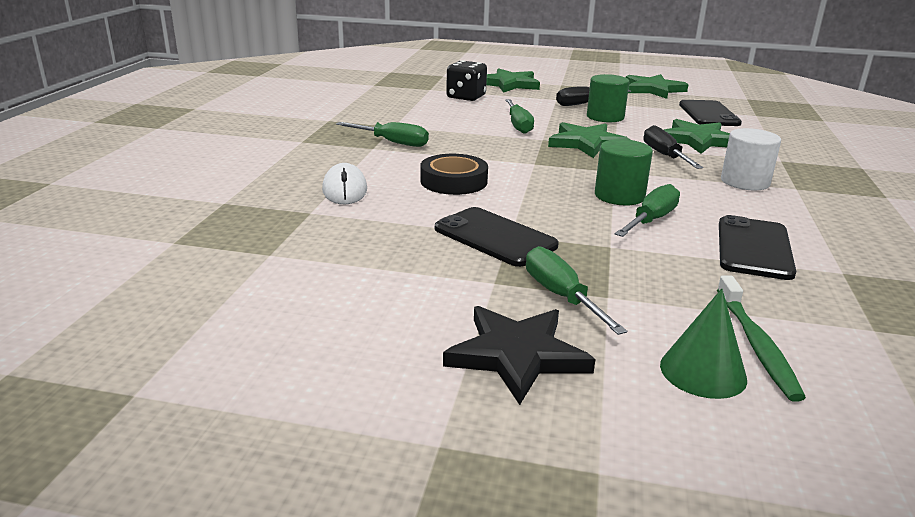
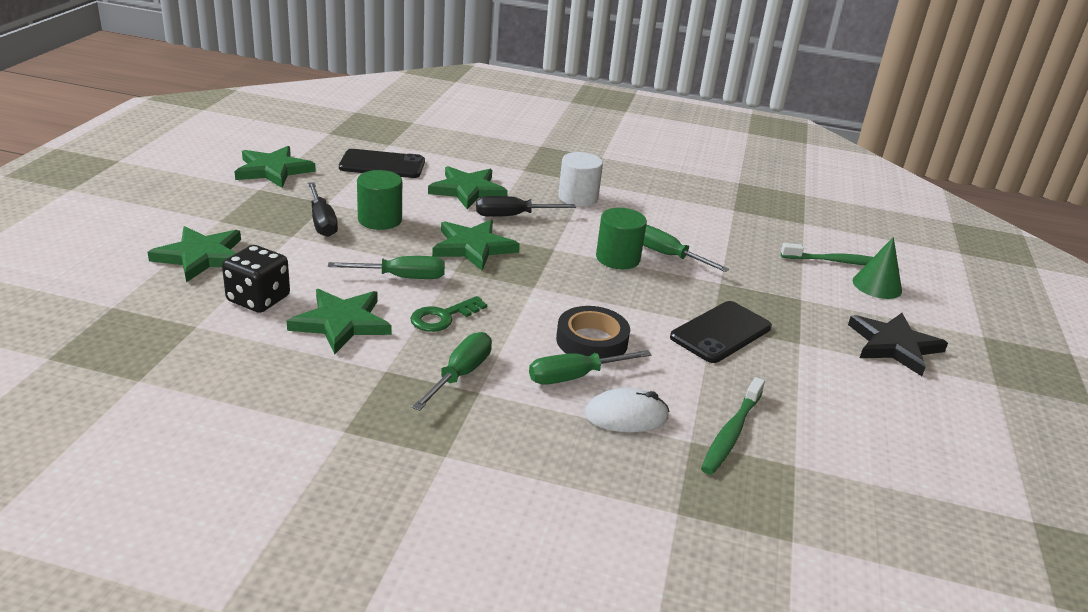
camera: 90 degrees left, 5 degrees up
green screwdriver [526,246,627,335] -> green screwdriver moved to [529,350,652,385]
black phone [719,215,796,280] -> none
none -> green star [287,289,392,354]
none -> green key [410,296,487,332]
none -> green toothbrush [701,377,765,475]

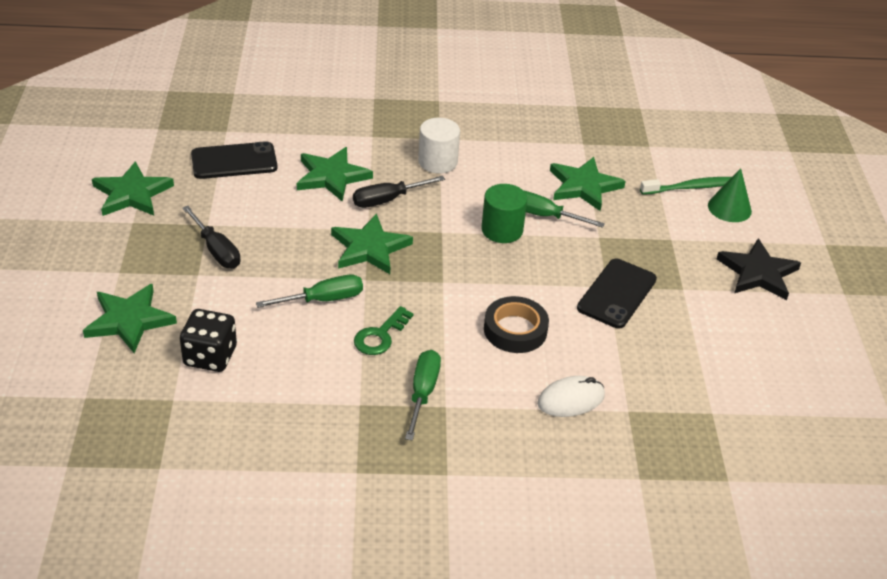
camera: 15 degrees left, 10 degrees up
green star [287,289,392,354] -> green star moved to [550,157,626,211]
green cylinder [357,170,402,230] -> none
green screwdriver [529,350,652,385] -> none
green toothbrush [701,377,765,475] -> none

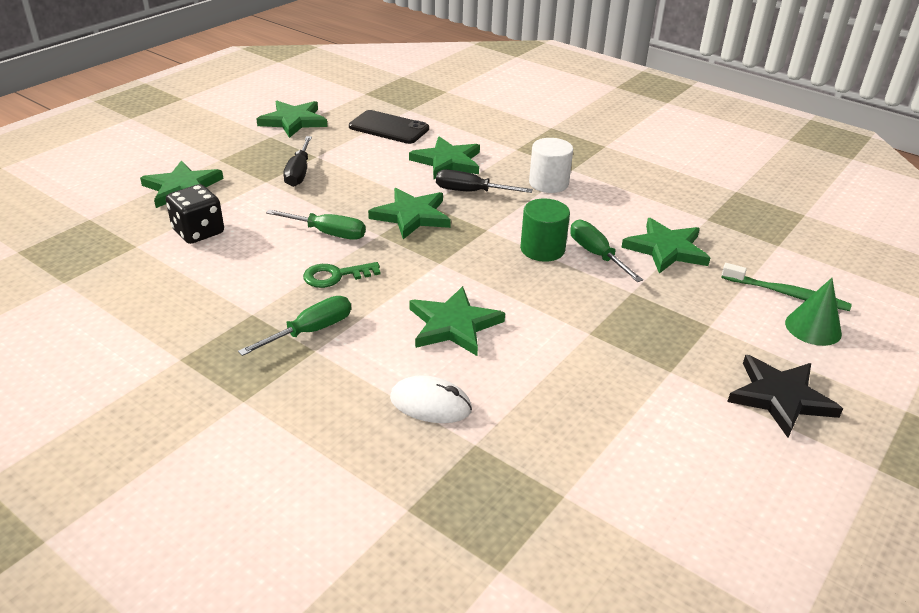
camera: 40 degrees right, 5 degrees down
black tape [484,296,549,353] -> green star [409,286,505,356]
black phone [577,259,657,328] -> none

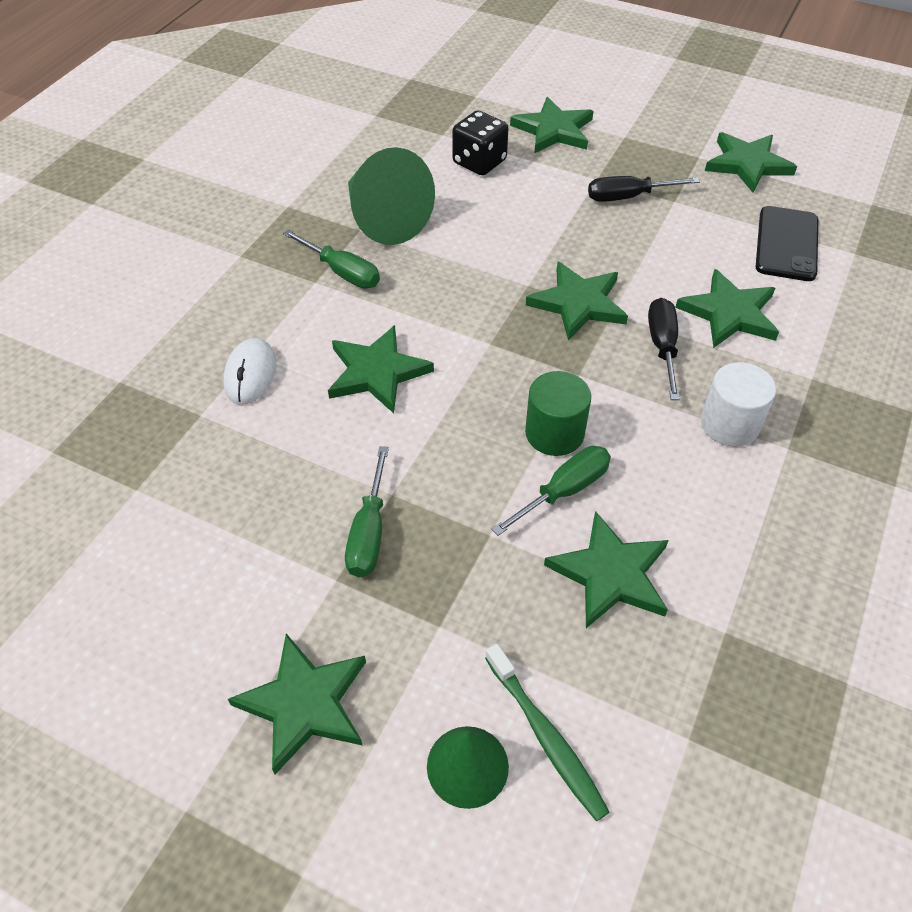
camera: 80 degrees right, 15 degrees up
green screwdriver [266,209,366,240] -> green screwdriver moved to [345,446,389,577]
green key [303,262,381,288] -> none
green toothbrush [721,263,852,311] -> green toothbrush turned 45 degrees counterclockwise [485,644,609,821]
black star [727,355,843,438] -> green star [228,634,366,774]
none -> green cone [348,147,435,245]

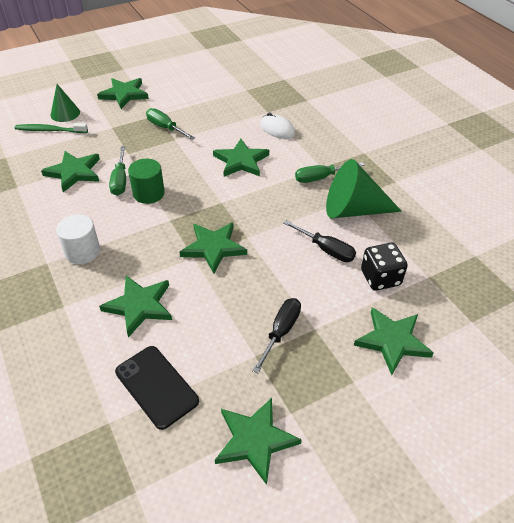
camera: 125 degrees right, 5 degrees down
black screwdriver [648,298,680,400] -> black screwdriver moved to [283,220,356,262]

